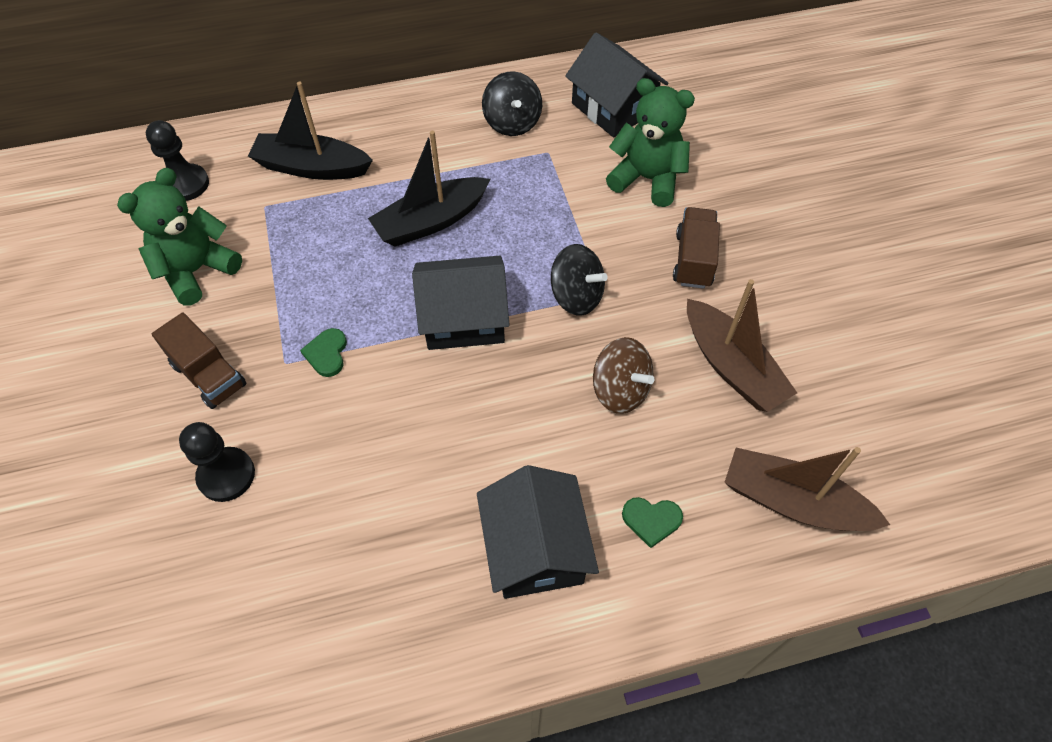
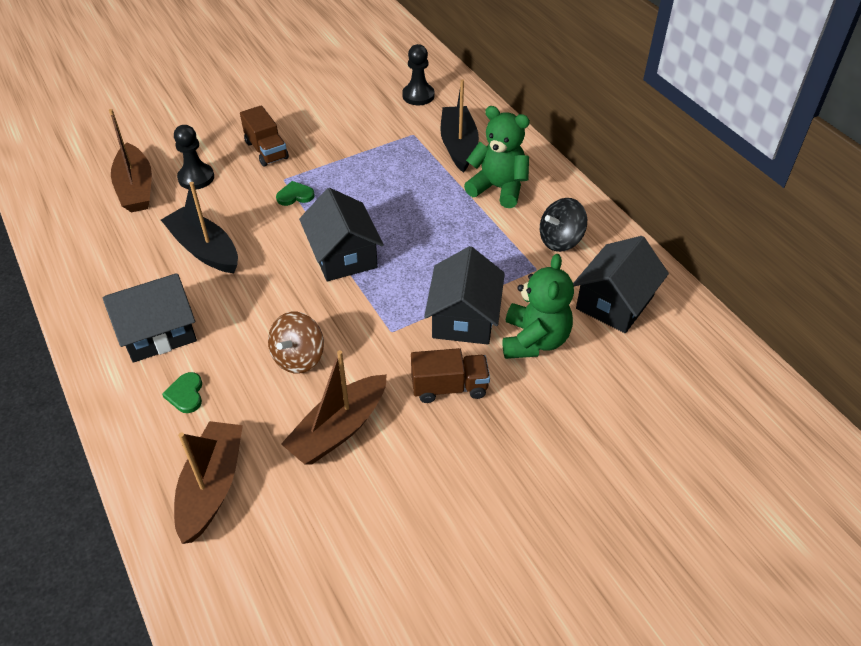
camera: 75 degrees right, 10 degrees down
green teddy bear [117,168,242,306] -> green teddy bear moved to [464,106,530,208]
brown truck [152,312,247,409] -> brown truck turned 60 degrees counterclockwise [240,105,289,167]
black boat [368,131,490,247] -> black boat moved to [161,182,238,273]
black spinning top [551,244,608,316] -> none
none -> brown boat [109,109,152,213]
none -> black house [424,246,505,344]

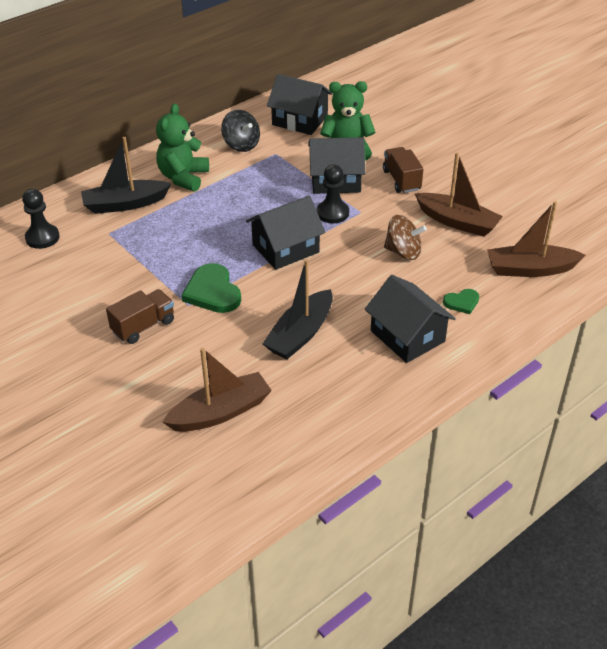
camera: 100 degrees left, 5 degrees down
black pawn [174,125,214,189] -> black pawn moved to [317,165,349,223]
green heart [276,181,314,206] -> green heart [181,263,241,313], size x1.82

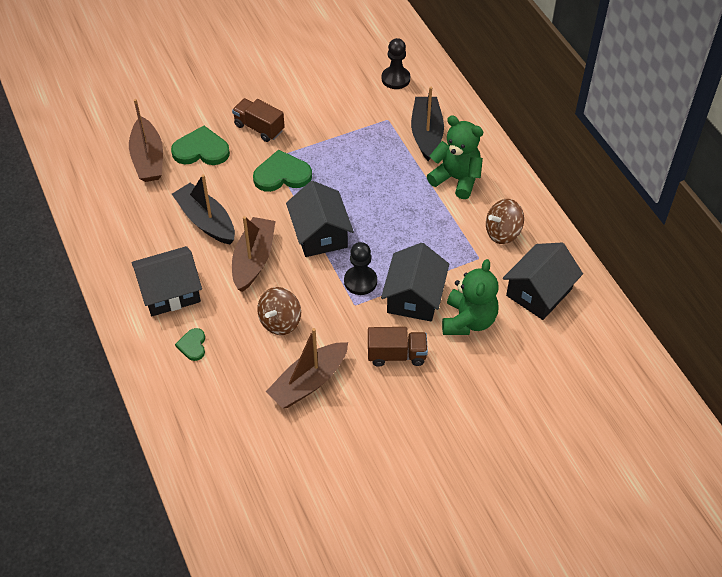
camera: 105 degrees right, 10 degrees up
brown truck [106,289,174,344] -> brown truck turned 150 degrees clockwise [232,98,285,142]
black spinning top [221,110,260,152] -> brown spinning top [486,199,524,244]
brown boat [487,201,585,277] -> brown boat moved to [232,216,275,292]
none -> green heart [171,126,230,165]

